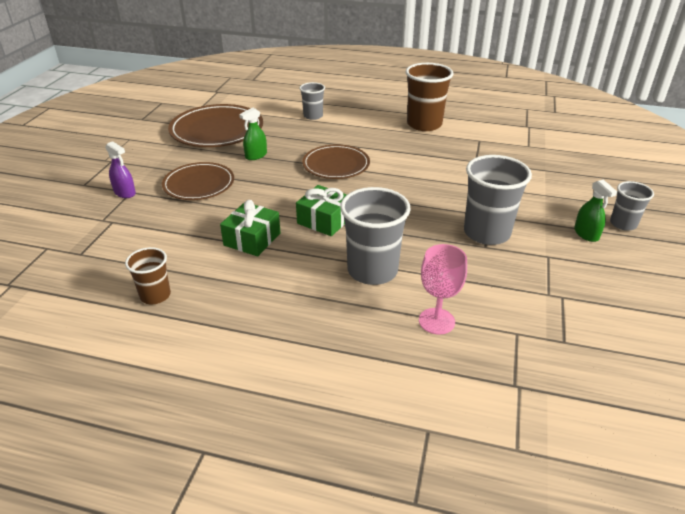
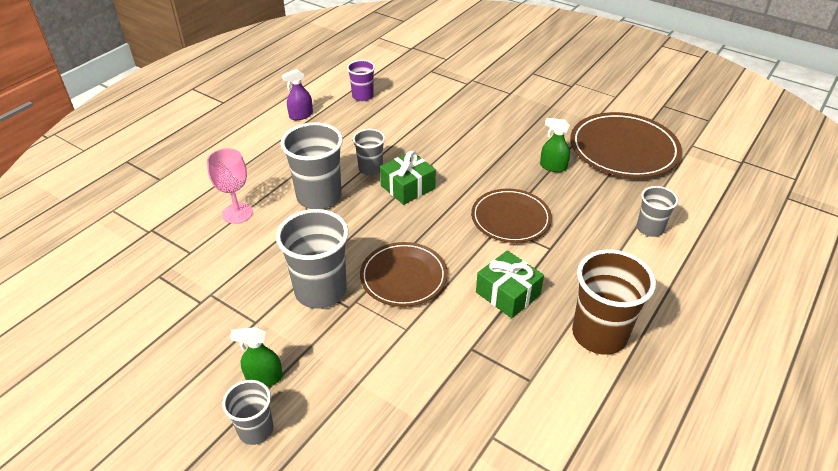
camera: 110 degrees right, 5 degrees up
purple spray bottle [105,141,136,198] -> purple spray bottle moved to [282,69,313,120]
brown cup [125,247,171,304] -> purple cup [347,60,375,101]
brown plate [162,162,234,200] -> brown plate moved to [360,242,447,307]
green gift [220,200,281,256] -> green gift moved to [476,250,544,318]
green spray bottle [239,107,267,160] -> green spray bottle turned 45 degrees counterclockwise [540,118,570,172]
none -> grey cup [353,129,385,175]

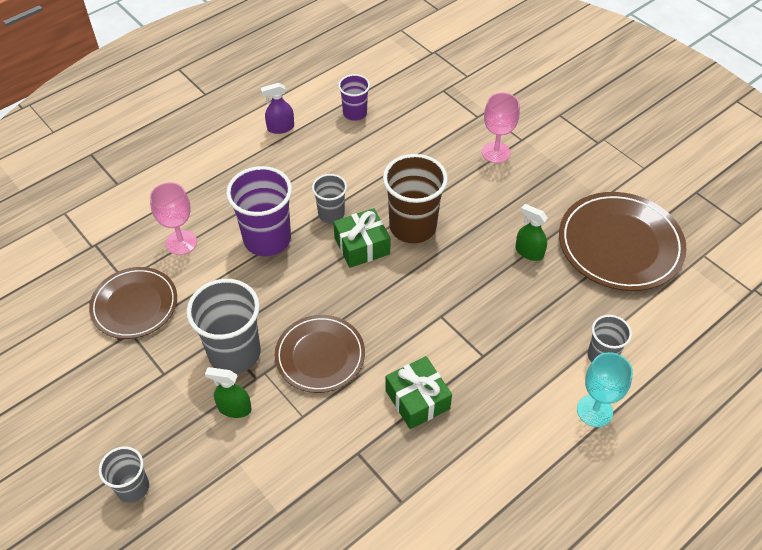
camera: 15 degrees right, 10 degrees up
green spray bottle [230,327,283,386] -> green spray bottle moved to [205,367,252,418]
grey cup [281,122,343,209] -> purple cup [226,166,292,256]
brown plate [471,188,552,243] -> brown plate moved to [89,267,177,339]
brown cup [572,249,656,355] -> brown cup moved to [383,154,448,243]
none -> pink goblet [482,93,520,163]
none -> turquoise goblet [577,352,633,427]

